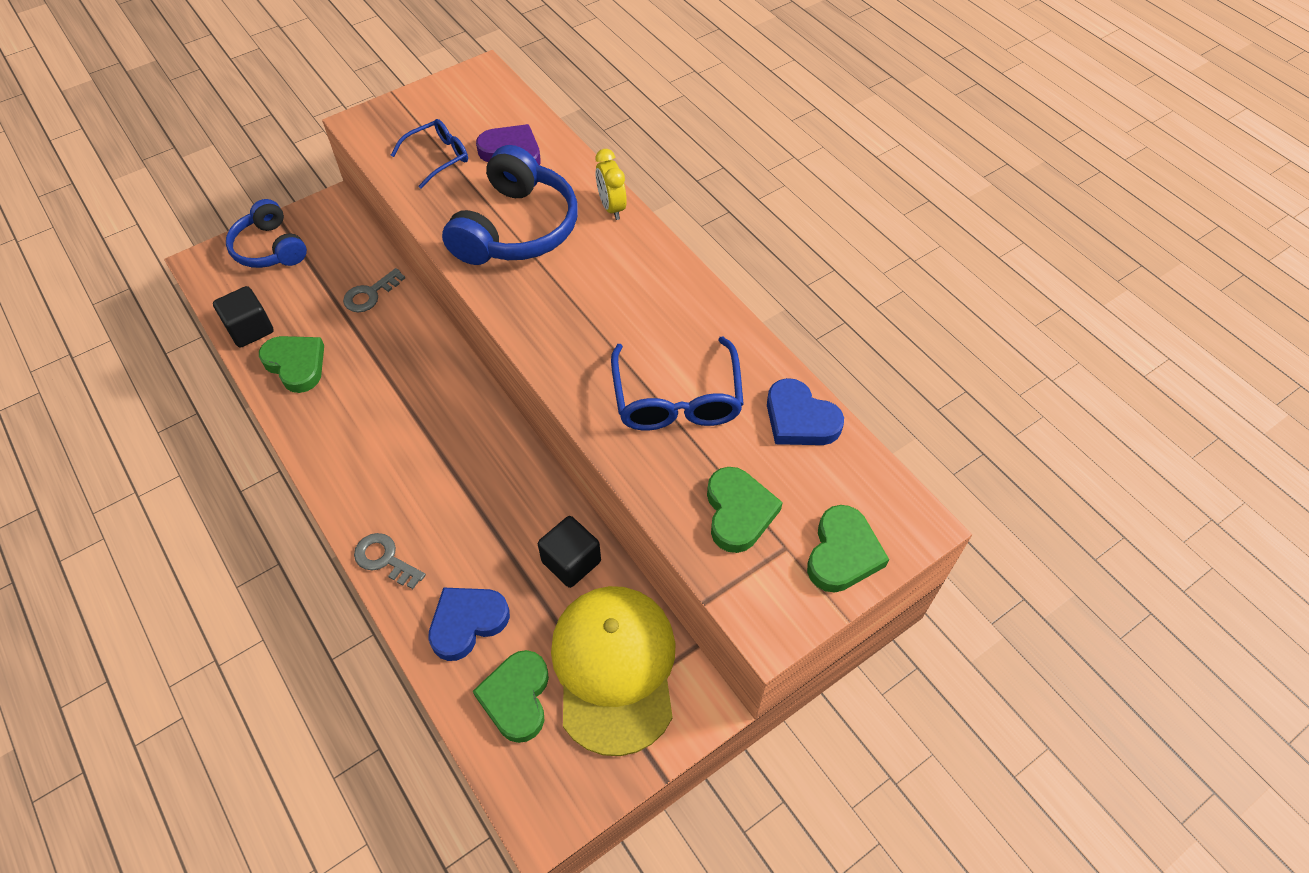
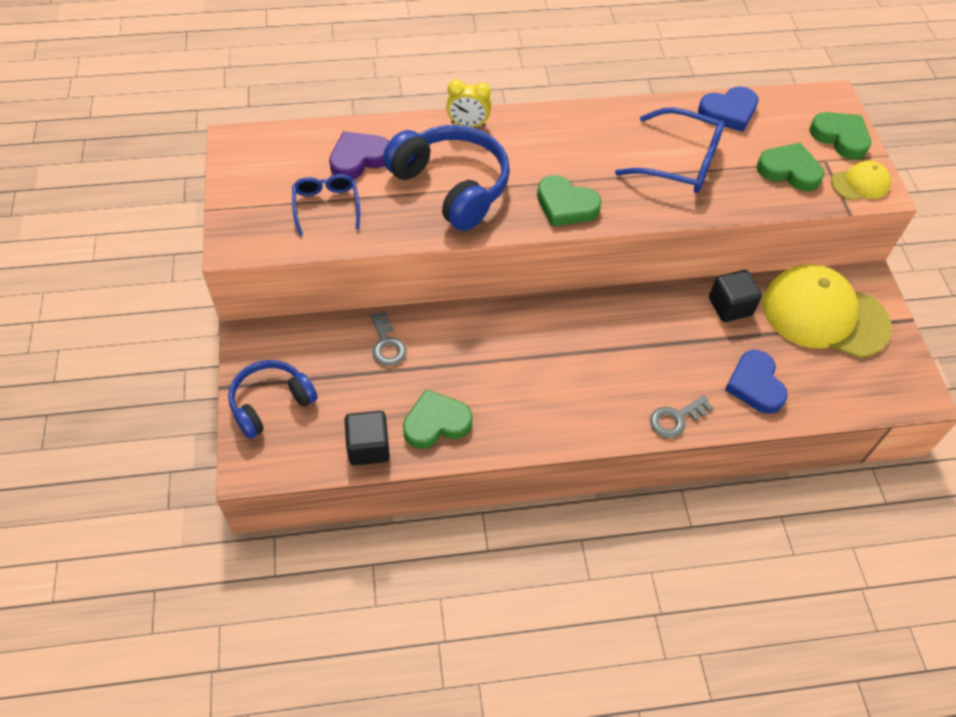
camera: 65 degrees left, 0 degrees up
blue headphones [226,199,307,268] -> blue headphones turned 150 degrees clockwise [228,360,318,439]
green heart [473,650,549,743] -> green heart moved to [537,175,602,226]
none -> yellow cap [831,161,891,200]

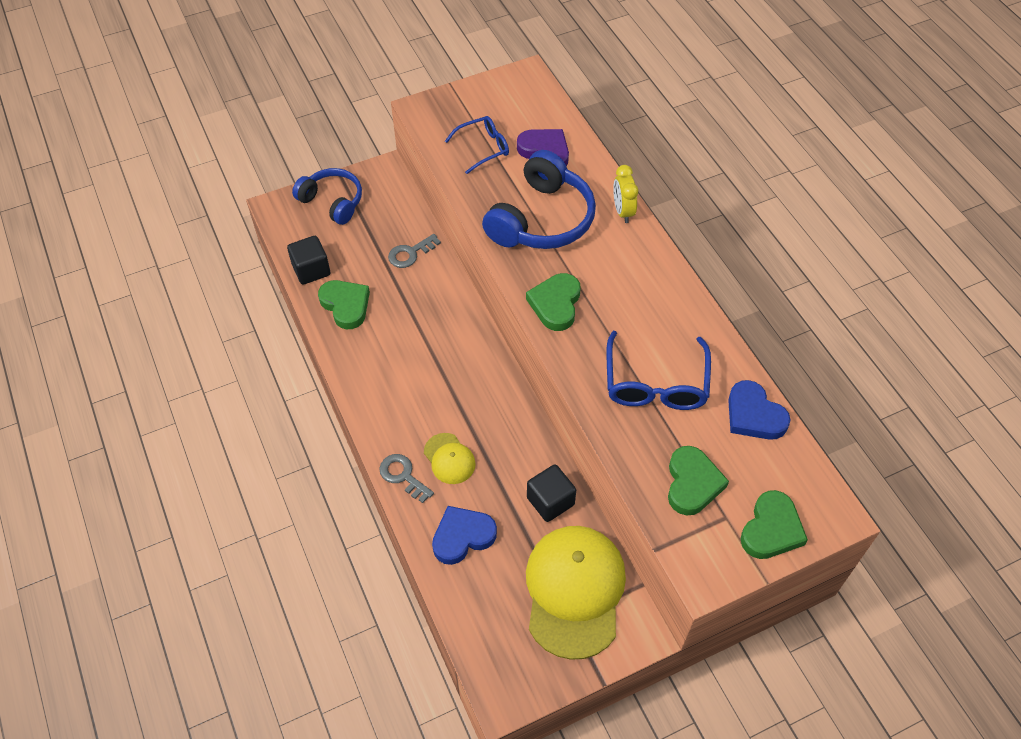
camera: 75 degrees right, 0 degrees up
yellow cap [831,161,891,200] -> yellow cap moved to [424,433,476,484]

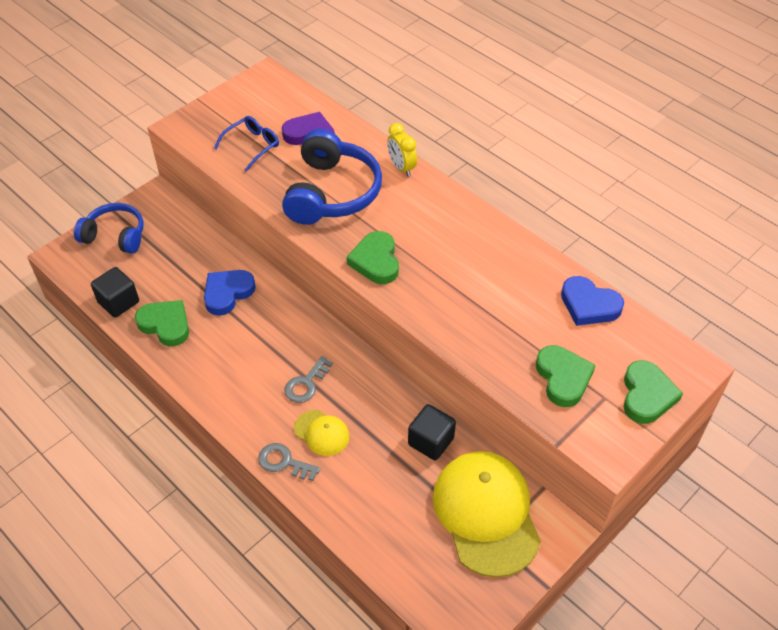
camera: 20 degrees left, 5 degrees down
grey key [388,234,441,268] -> grey key moved to [284,356,333,403]
blue heart [432,506,497,565] -> blue heart moved to [204,270,256,316]
blue glasses [606,331,711,410] -> none

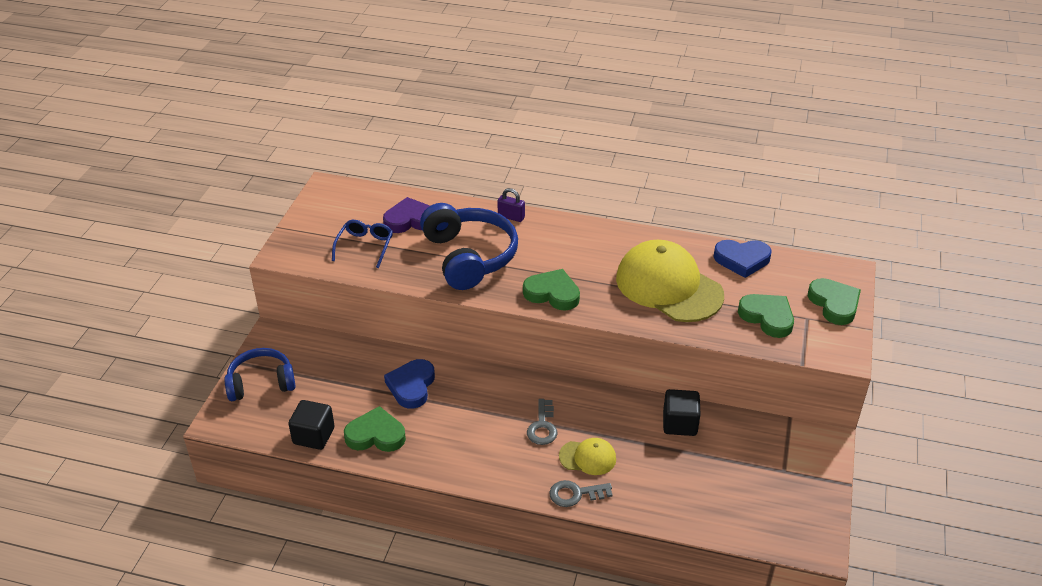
camera: 30 degrees left, 10 degrees down
green heart [347,231,399,284] -> green heart turned 150 degrees clockwise [523,269,580,310]
yellow clock [387,123,417,177] -> purple padlock [498,188,525,222]
yellow cap [433,451,541,577] -> yellow cap moved to [616,240,724,322]

